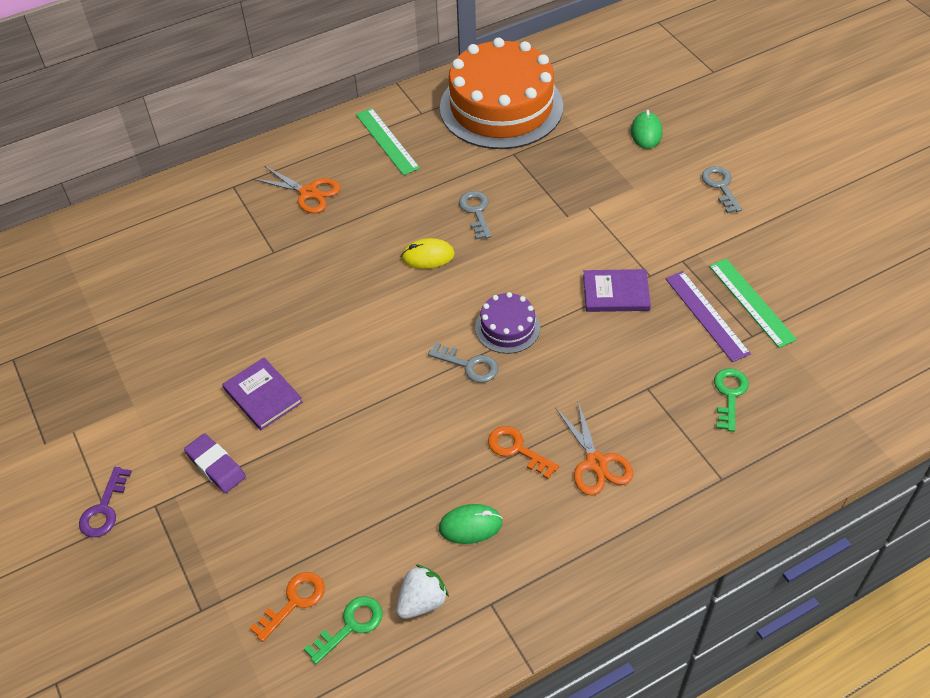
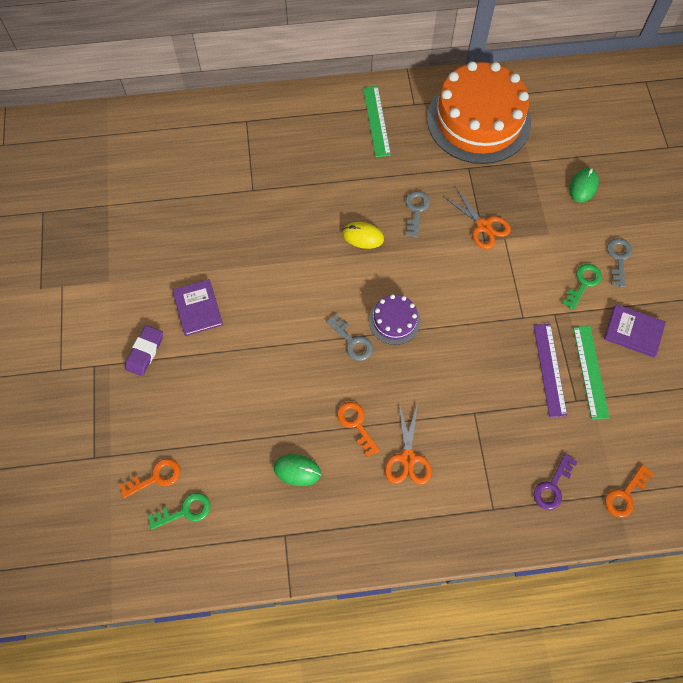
camera: 20 degrees right, 15 degrees up
purple key [79,467,132,537] -> purple key moved to [533,454,578,510]
purple eraser [184,433,246,493] -> purple eraser turned 45 degrees clockwise [125,325,163,376]
orange scissors [253,166,341,213] -> orange scissors moved to [443,188,511,249]
white strawberry [396,564,449,619] -> none
purple book [583,269,651,312] -> purple book moved to [604,304,666,357]
green key [714,368,749,432] -> green key moved to [563,264,602,310]
none -> orange key [605,465,654,518]

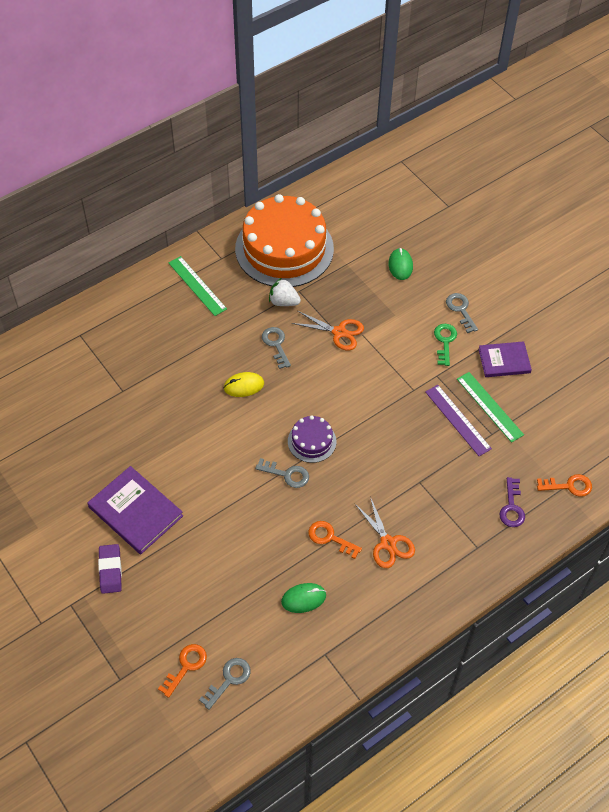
camera: 30 degrees left, 10 degrees down
green key [148,493,211,530] -> grey key [199,658,251,710]
purple book [172,279,223,336] -> purple book [88,466,183,554], size x1.52
orange key [605,465,654,518] -> orange key turned 105 degrees counterclockwise [537,474,592,497]
none -> white strawberry [269,278,301,306]

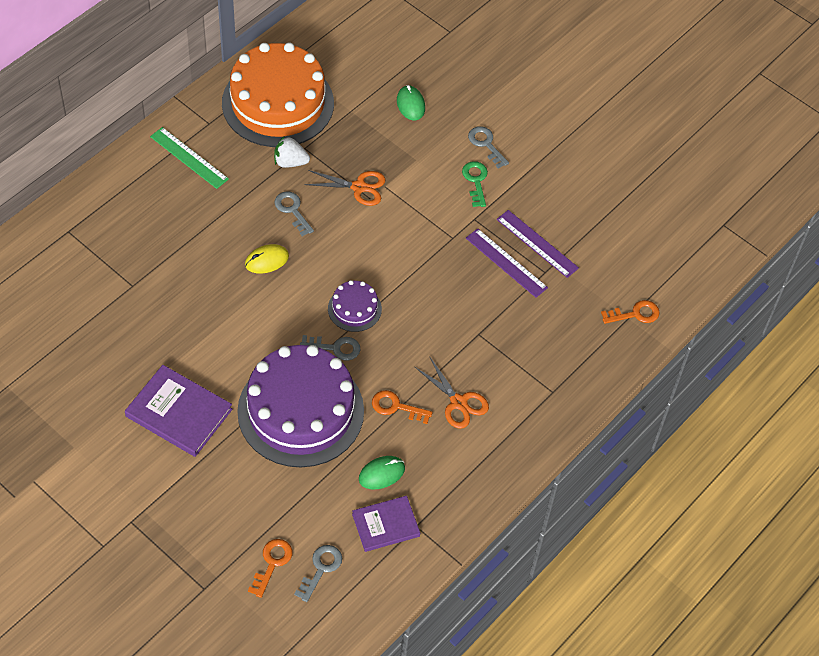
camera: 15 degrees left, 0 degrees up
purple eraser [98,544,122,594] -> none
green ruler [457,372,524,443] -> purple ruler [497,210,579,278]
purple book [478,341,532,377] -> purple book moved to [352,496,420,552]
purple key [500,477,525,527] -> none
none -> purple cake [237,345,364,468]

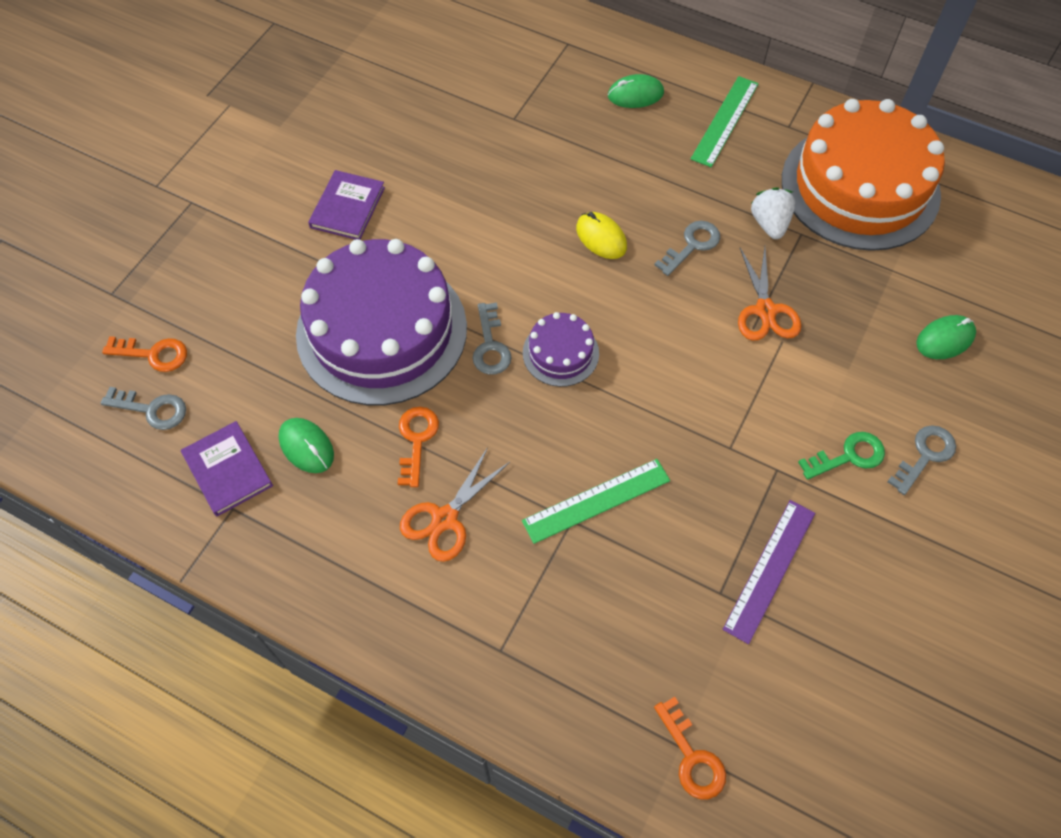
camera: 80 degrees right, 5 degrees up
purple book [125,365,232,457] -> purple book [308,170,385,240], size x0.66
purple ruler [466,228,548,298] -> none
none -> green ruler [522,459,670,544]
none -> green mouse [608,74,664,108]

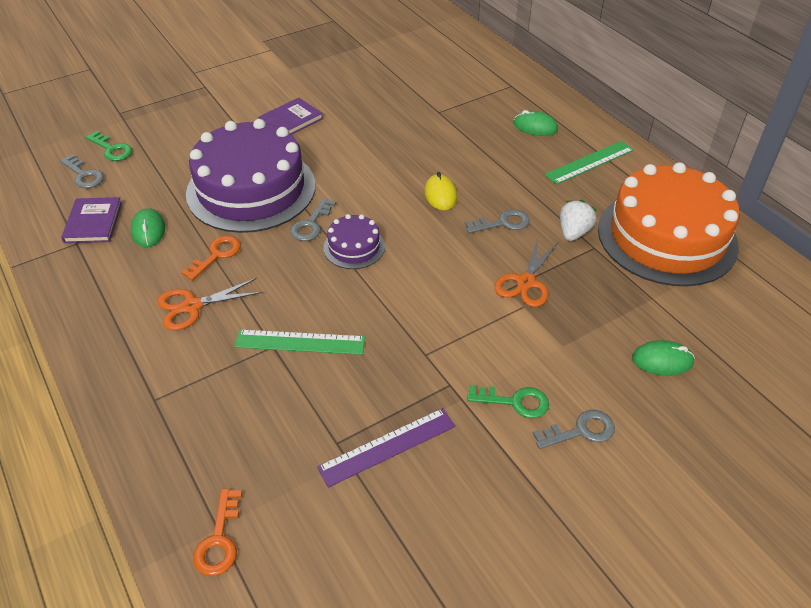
camera: 30 degrees right, 15 degrees down
orange key [102,336,187,372] -> green key [86,131,132,161]

